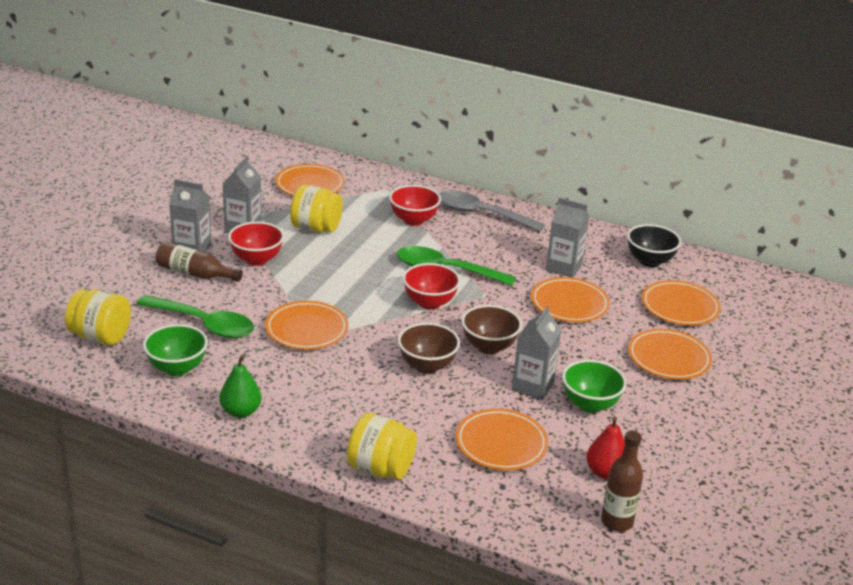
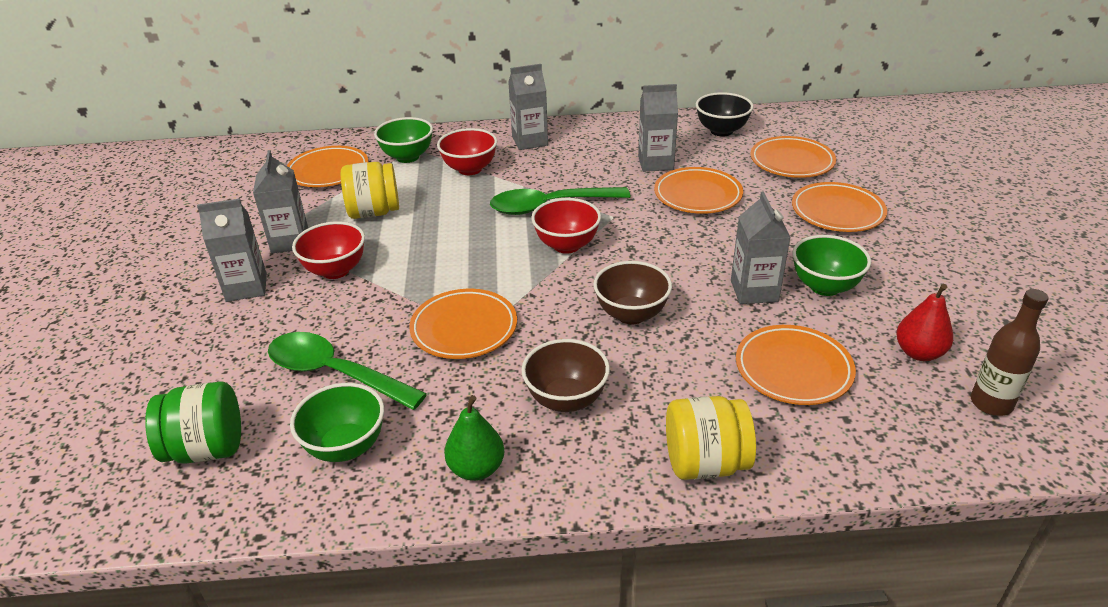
camera: 25 degrees left, 5 degrees up
yellow jar [65,289,131,345] -> green jar [145,381,241,464]
green spoon [136,295,254,338] -> green spoon turned 150 degrees counterclockwise [268,332,427,410]
brown bottle [156,242,243,282] -> none
grey spoon [440,191,545,232] -> grey carton [508,64,548,150]
brown bowl [461,305,522,354] -> brown bowl moved to [521,339,610,412]
none -> green bowl [374,117,433,163]

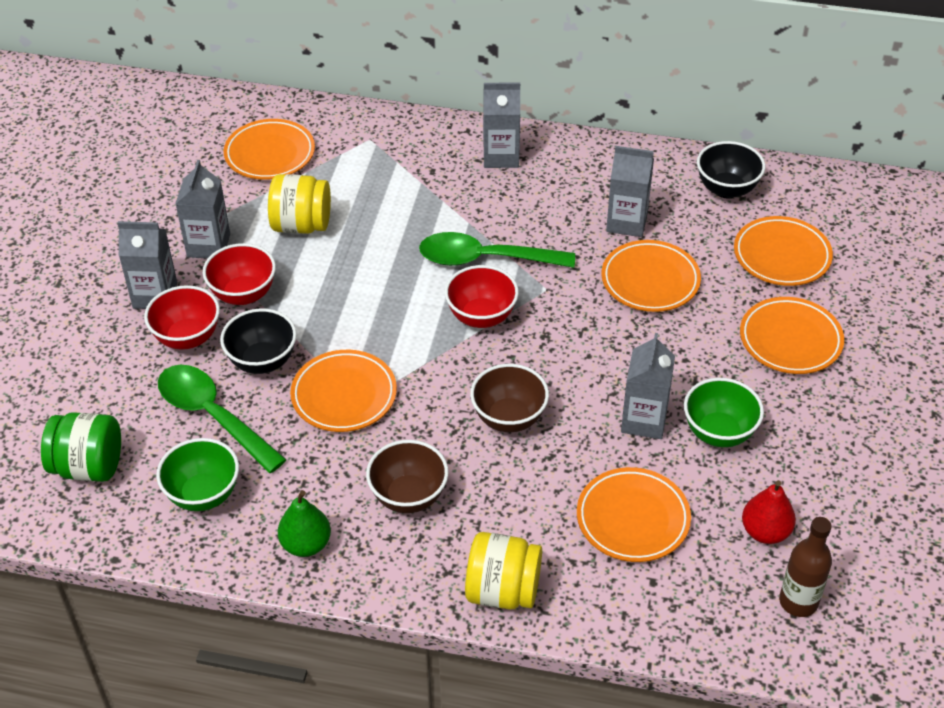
camera: 15 degrees right, 10 degrees up
green bowl [374,117,433,163] -> none
red bowl [437,128,497,175] -> red bowl moved to [144,285,220,350]
none -> black bowl [220,308,297,374]

